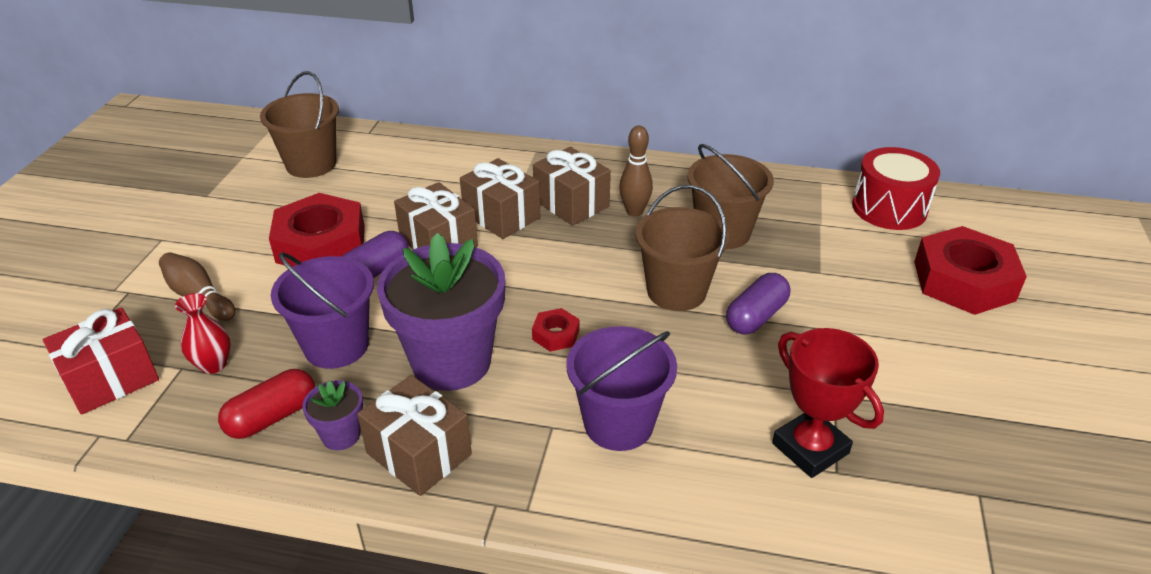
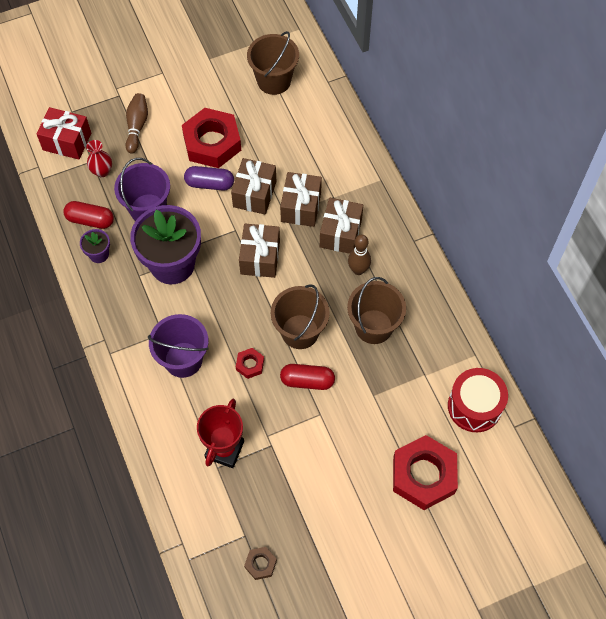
camera: 55 degrees right, 25 degrees up
brown gift [357,375,472,496] -> brown gift moved to [239,224,280,278]
red nut [532,308,579,351] -> red nut moved to [236,348,264,379]
purple capsule [726,273,790,335] -> red capsule [280,364,335,390]
none -> brown nut [244,547,277,580]

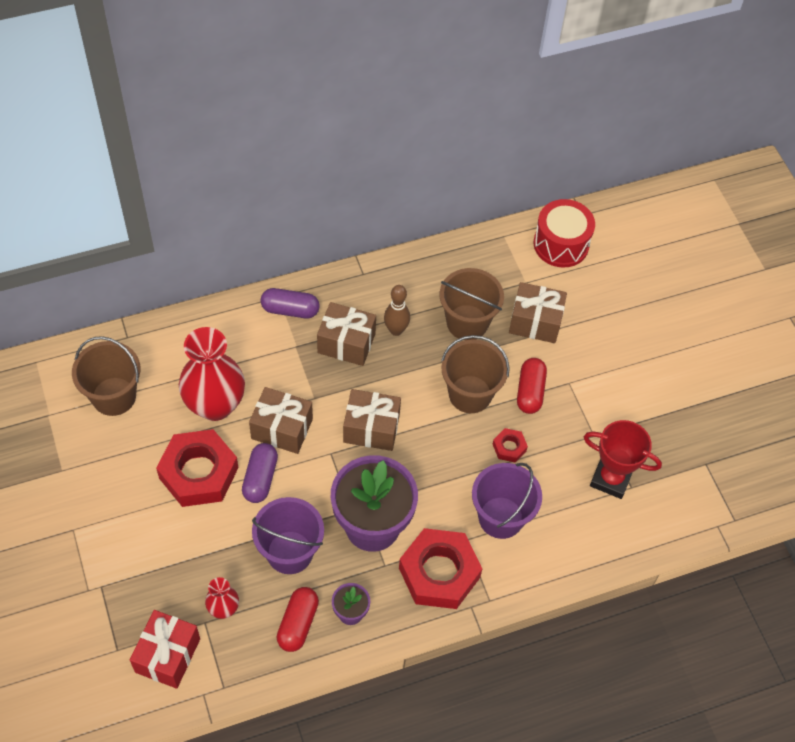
camera: 90 degrees left, 5 degrees down
brown bowling pin [126,93,148,154] -> none
brown nut [244,547,277,580] -> none
brown gift [280,172,322,227] -> brown gift moved to [509,282,567,343]
red nut [393,435,458,510] -> red nut moved to [399,528,482,609]
none -> red vase [179,327,245,421]
none -> purple capsule [261,288,320,318]

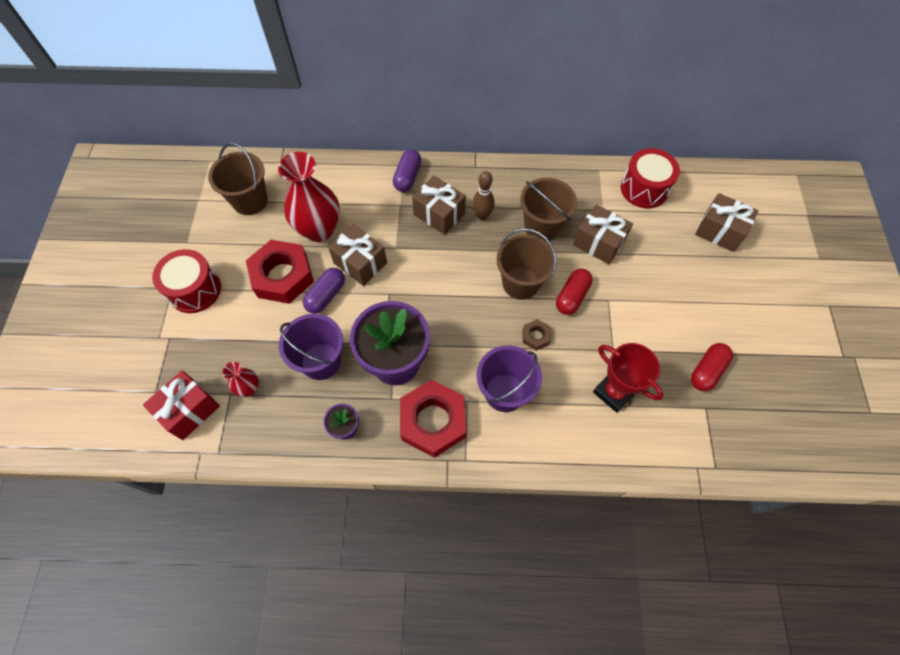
camera: 25 degrees right, 5 degrees up
purple capsule [261,288,320,318] -> purple capsule turned 75 degrees clockwise [393,149,421,192]
red capsule [277,587,319,652] -> red capsule moved to [691,343,733,391]
brown gift [343,389,401,451] -> brown gift moved to [695,193,759,252]
red nut [493,428,528,463] -> brown nut [523,319,551,350]
none -> red drum [152,249,221,313]

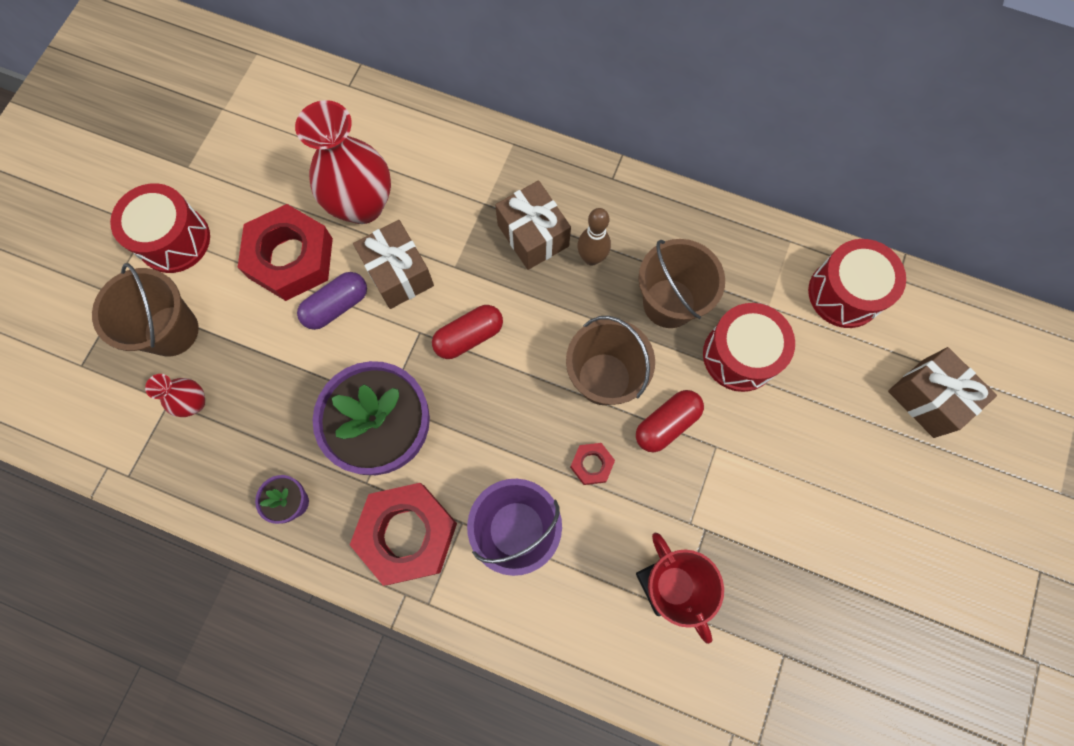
camera: 20 degrees right, 10 degrees up
red gift [143,370,220,440] -> none
brown bucket [208,143,268,215] -> brown bucket moved to [92,263,199,356]
purple bucket [279,314,343,380] -> none
purple capsule [393,149,421,192] -> none
brown nut [523,319,551,350] -> red nut [570,443,615,485]
brown gift [573,204,633,264] -> red drum [703,303,795,392]
red capsule [691,343,733,391] -> red capsule moved to [432,305,503,359]

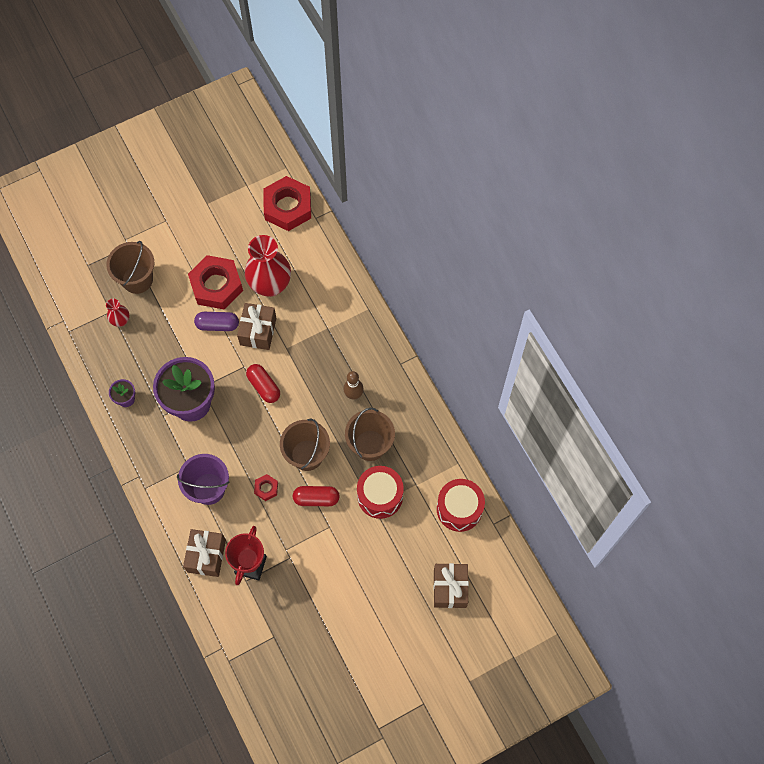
camera: 40 degrees right, 5 degrees down
red drum [110,183,210,273] -> none
red nut [350,483,457,586] -> red nut moved to [263,176,311,231]
red capsule [432,305,503,359] -> red capsule turned 45 degrees clockwise [246,364,280,403]
brown gift [495,180,571,270] -> brown gift moved to [183,529,226,577]

